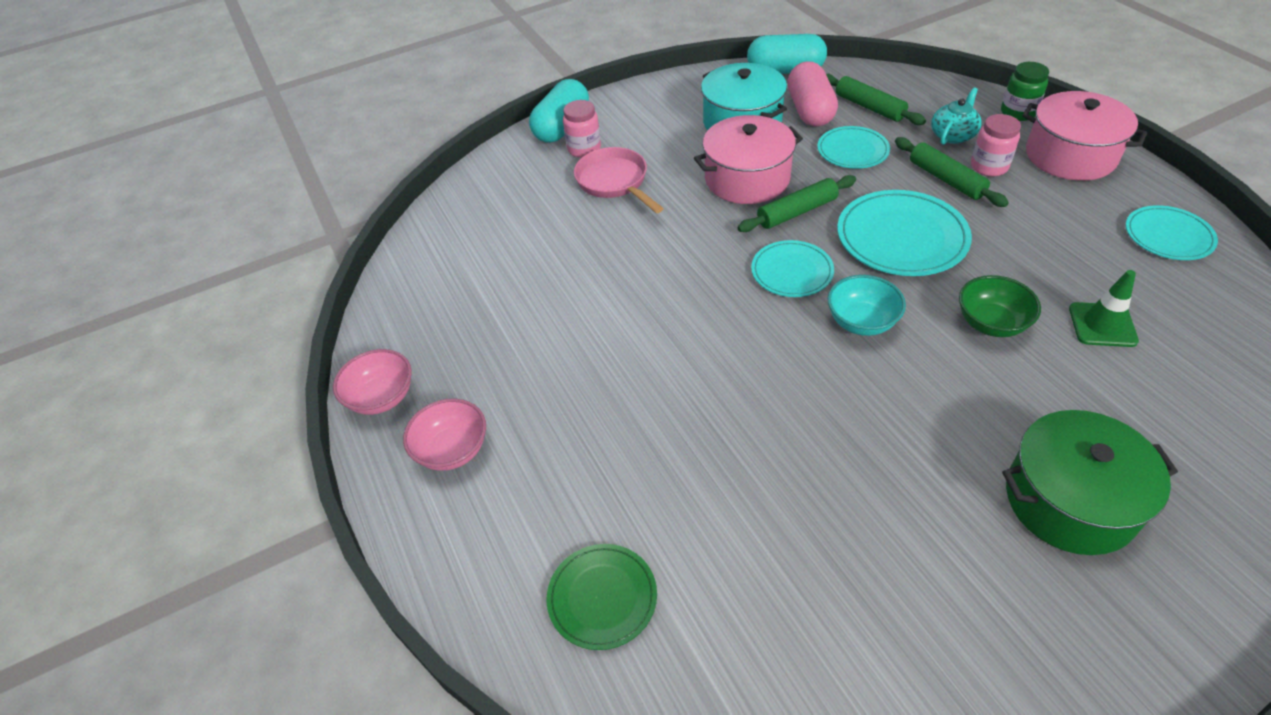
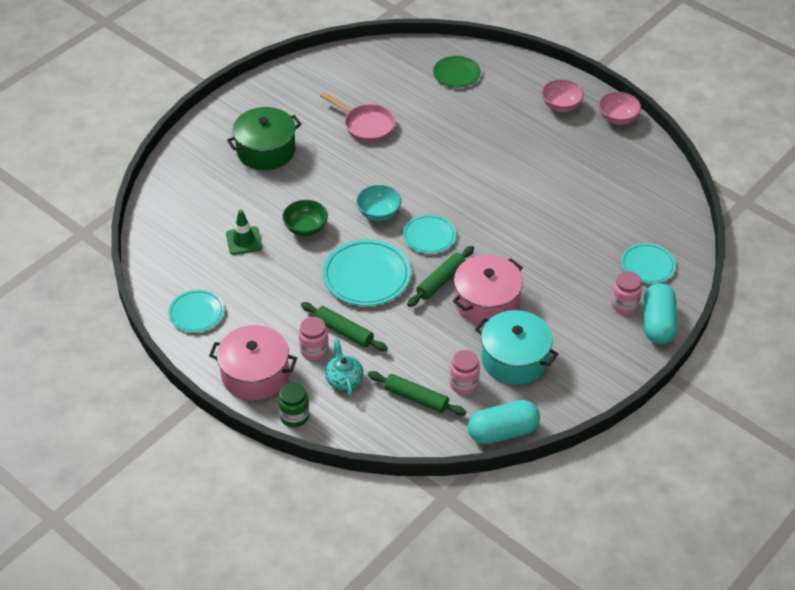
camera: 155 degrees right, 0 degrees up
pink pan [574,147,664,213] -> pink pan moved to [320,92,395,142]
pink capsule [788,61,838,126] -> pink jar [450,350,480,395]
turquoise plate [817,126,890,169] -> turquoise plate moved to [621,243,676,284]
turquoise teapot [931,87,982,145] -> turquoise teapot turned 150 degrees clockwise [325,339,363,397]

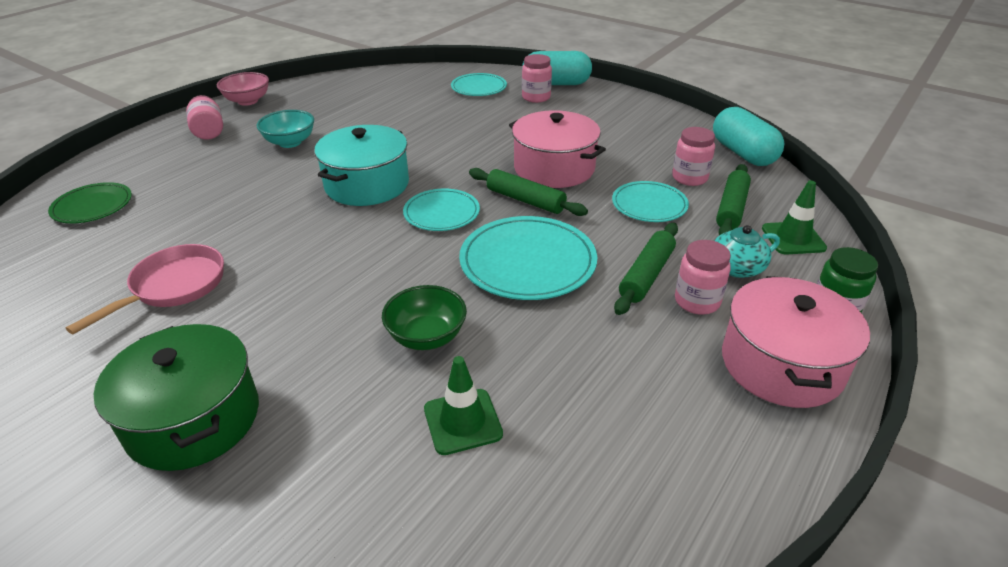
camera: 95 degrees left, 10 degrees down
turquoise plate [168,290,224,332] -> turquoise plate moved to [612,181,689,222]
turquoise bowl [356,185,401,221] -> turquoise bowl moved to [256,110,314,148]
turquoise pot [475,310,558,385] -> turquoise pot moved to [315,125,409,206]
pink bowl [542,79,584,112] -> pink jar [186,95,223,140]
none -> green traffic cone [762,180,827,255]

